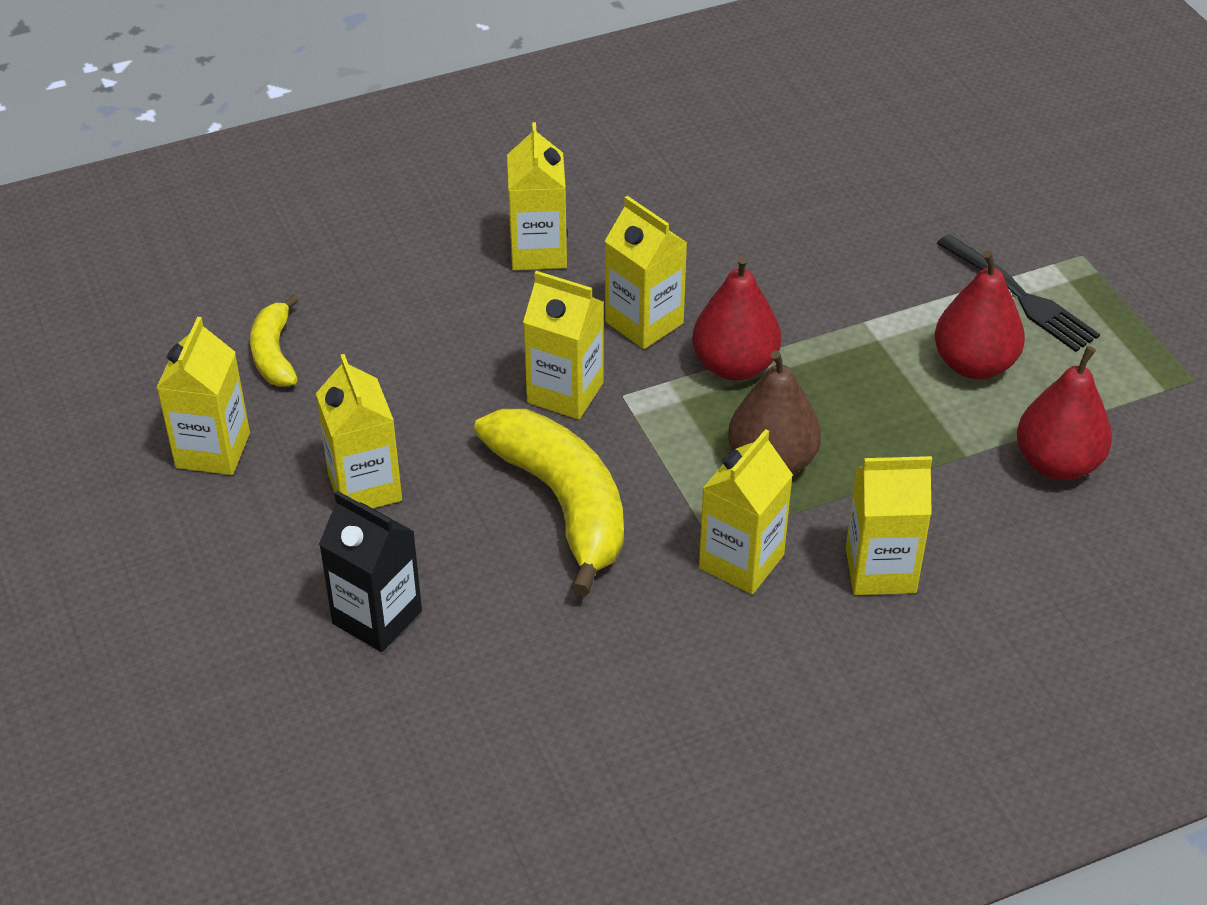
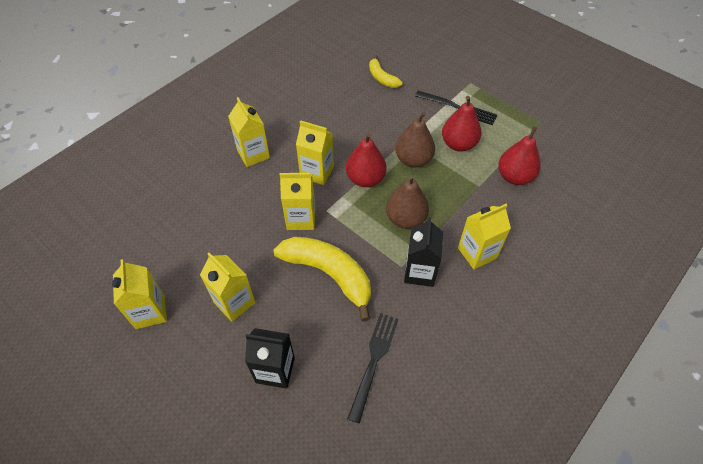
camera: 25 degrees left, 10 degrees up
yellow banana [250,295,298,387] -> yellow banana moved to [369,55,402,88]
yellow carton [699,429,793,594] -> black carton [404,217,443,287]
none -> black fork [347,313,398,424]
none -> brown pear [395,112,435,168]

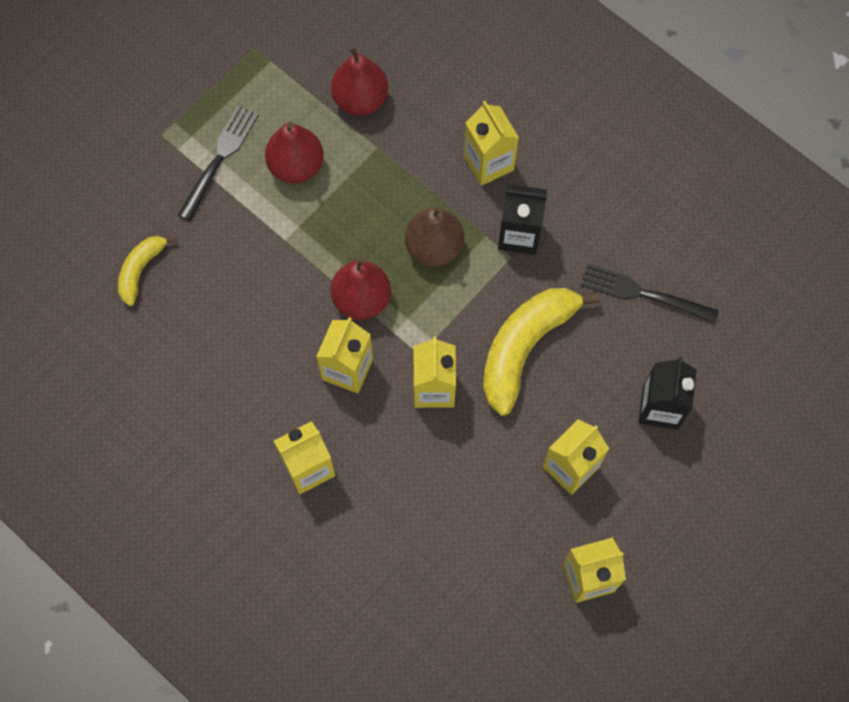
camera: 90 degrees left, 15 degrees up
yellow banana [369,55,402,88] -> yellow banana turned 150 degrees clockwise [118,235,177,306]
brown pear [395,112,435,168] -> none

